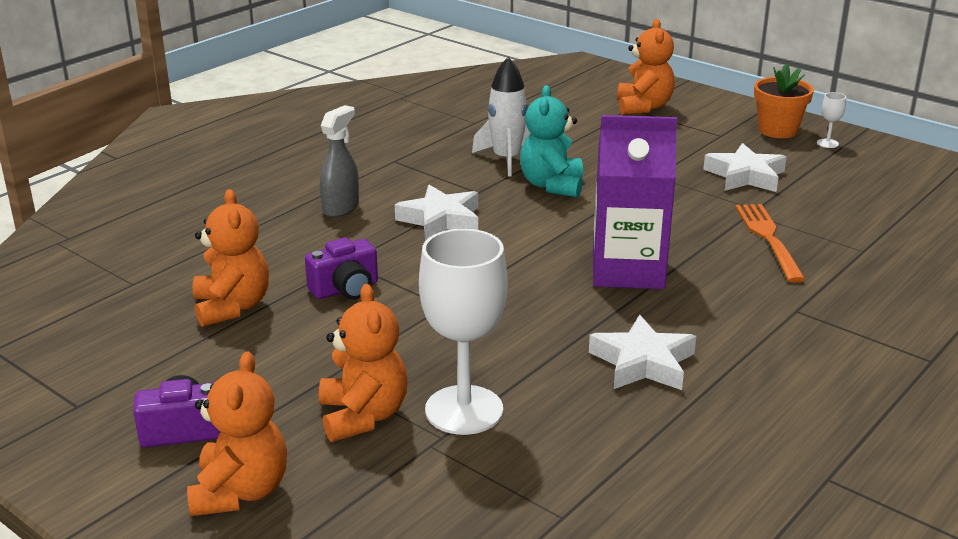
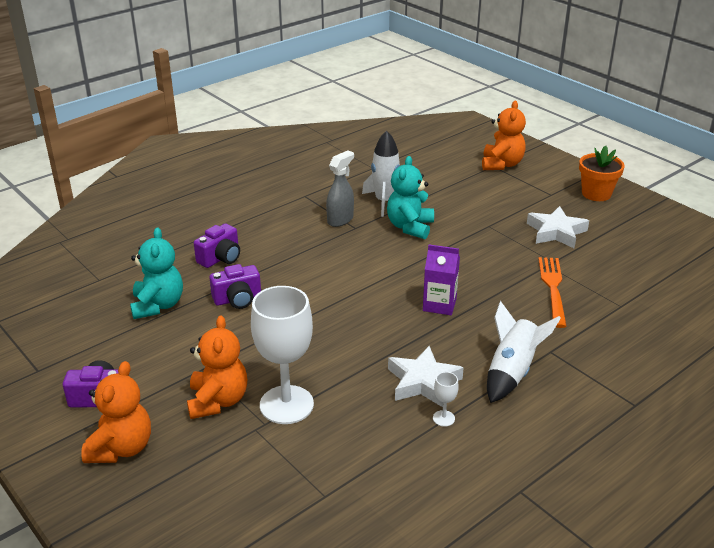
camera: 10 degrees right, 5 degrees up
orange teddy bear [192,189,269,327] -> turquoise teddy bear [130,227,183,319]
grey spray bottle [320,105,359,217] -> grey spray bottle moved to [326,150,354,227]
white star [395,185,478,241] -> none
purple carton [593,115,677,289] -> purple carton [423,244,460,315], size x0.58
white goblet [817,92,846,148] -> white goblet moved to [433,372,459,427]
none -> purple camera [194,224,240,268]
none -> white rocket [487,301,561,403]

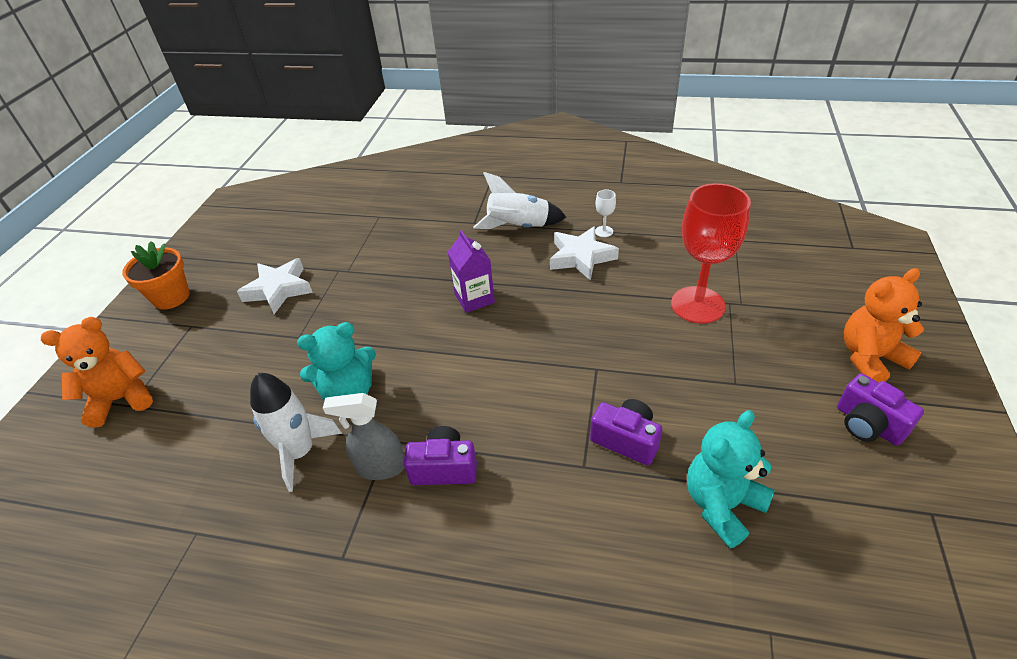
camera: 125 degrees left, 10 degrees up
orange teddy bear [187,315,247,419] -> none
purple camera [194,224,240,268] -> purple camera moved to [404,426,477,485]
white goblet [251,286,314,424] -> red goblet [671,183,751,324]
orange fork [538,257,567,328] -> none

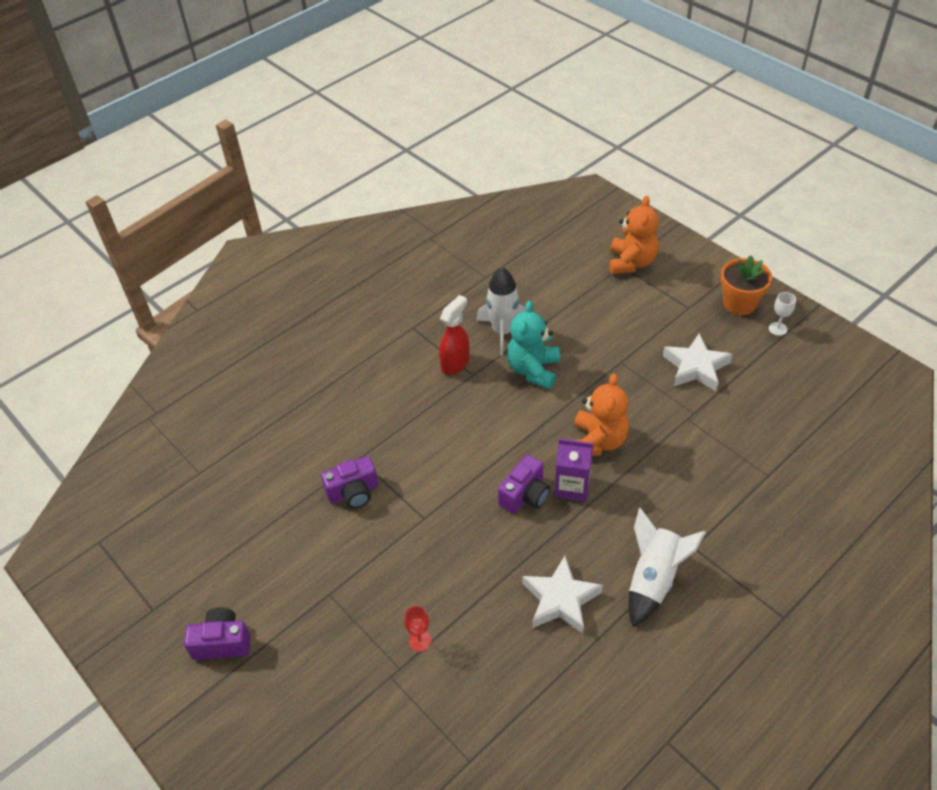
camera: 125 degrees right, 5 degrees up
grey spray bottle [323,393,405,480] -> red spray bottle [439,295,470,375]
purple camera [404,426,477,485] -> purple camera moved to [498,455,550,514]
white goblet [595,190,616,237] -> white goblet moved to [769,292,796,336]
red goblet [671,183,751,324] -> red goblet [404,606,431,652], size x0.40
turquoise teddy bear [687,410,774,548] -> none
orange teddy bear [844,268,924,382] -> orange teddy bear moved to [574,373,629,456]

